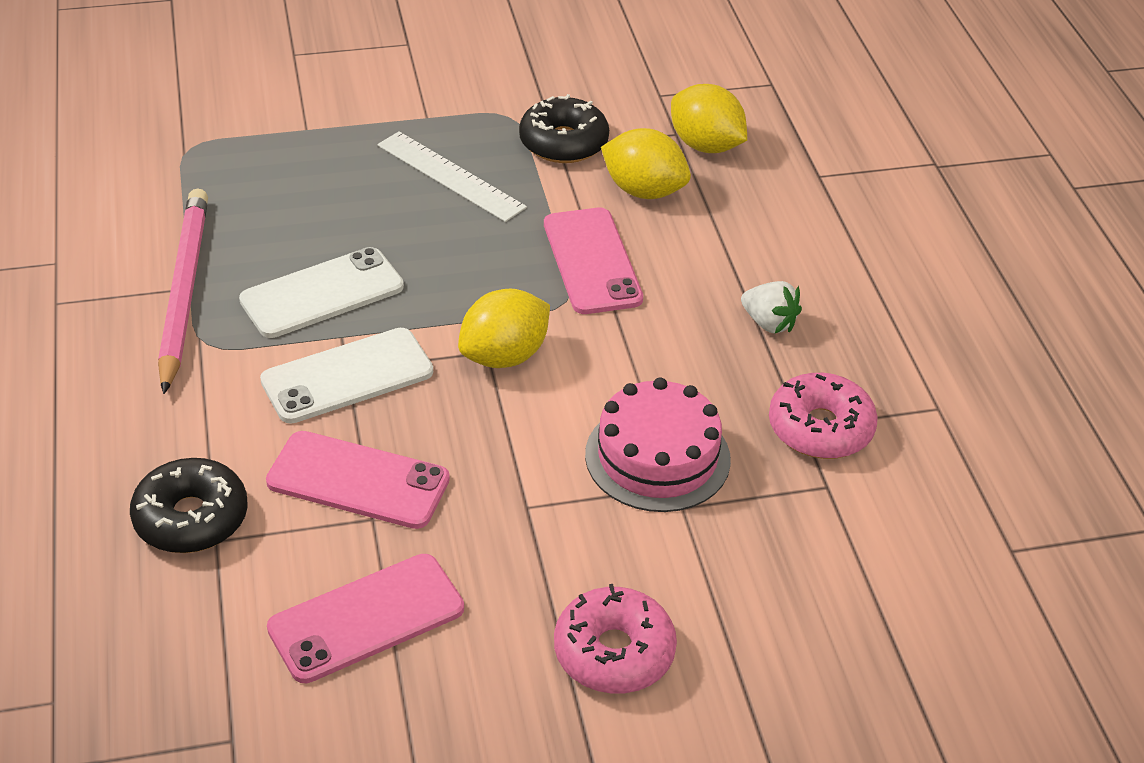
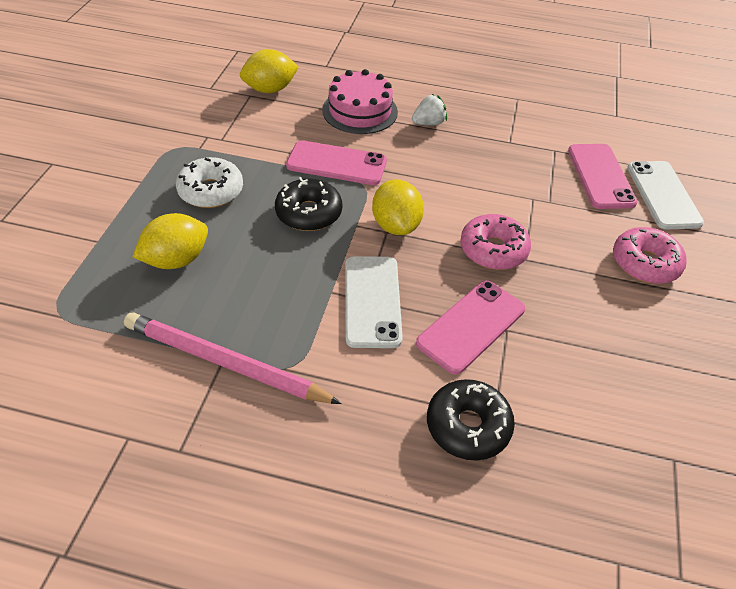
camera: 65 degrees left, 5 degrees up
white phone [239,247,404,338] -> white phone moved to [627,161,704,229]
pink phone [267,554,464,683] -> pink phone moved to [568,144,637,209]
white ruler [377,131,527,222] -> white donut [176,157,243,208]
black donut [519,94,609,163] -> black donut moved to [275,177,342,231]
pink cake [585,377,731,512] -> pink cake moved to [322,69,398,134]
yellow lemon [601,128,691,199] -> yellow lemon moved to [133,213,208,269]
pink donut [769,373,878,459] -> pink donut moved to [460,214,531,270]

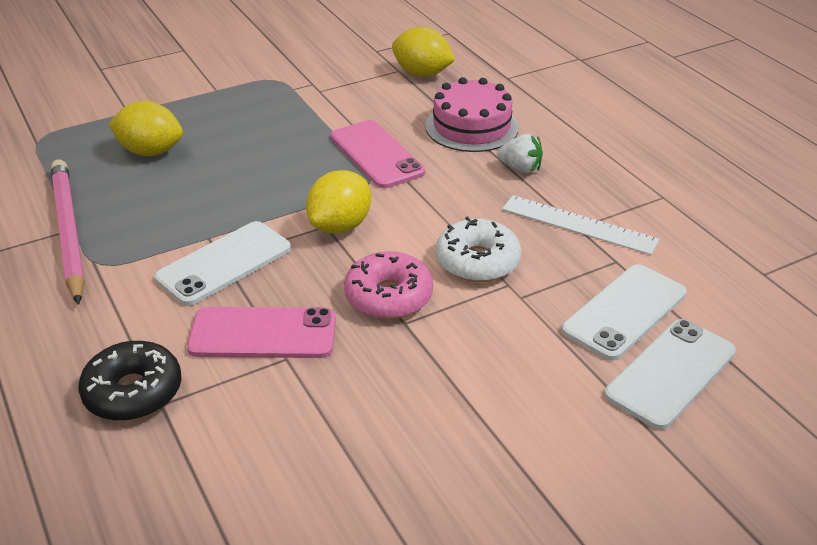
camera: 50 degrees right, 10 degrees down
white donut [176,157,243,208] -> white donut moved to [436,217,521,282]
black donut [275,177,342,231] -> none
pink phone [568,144,637,209] -> white phone [562,264,687,361]
pink donut [613,227,687,284] -> none
none -> white ruler [502,195,660,255]

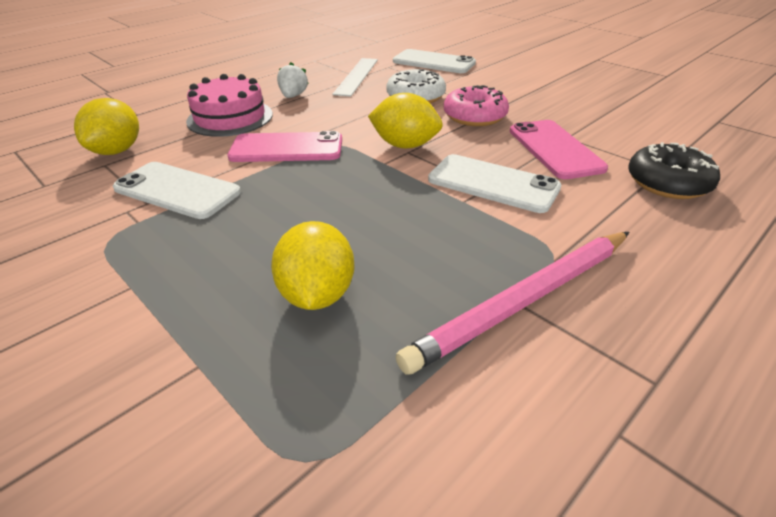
camera: 105 degrees left, 0 degrees up
pink phone [331,120,425,188] -> pink phone turned 45 degrees clockwise [227,131,342,162]
white phone [605,319,736,430] -> white phone moved to [113,162,241,219]

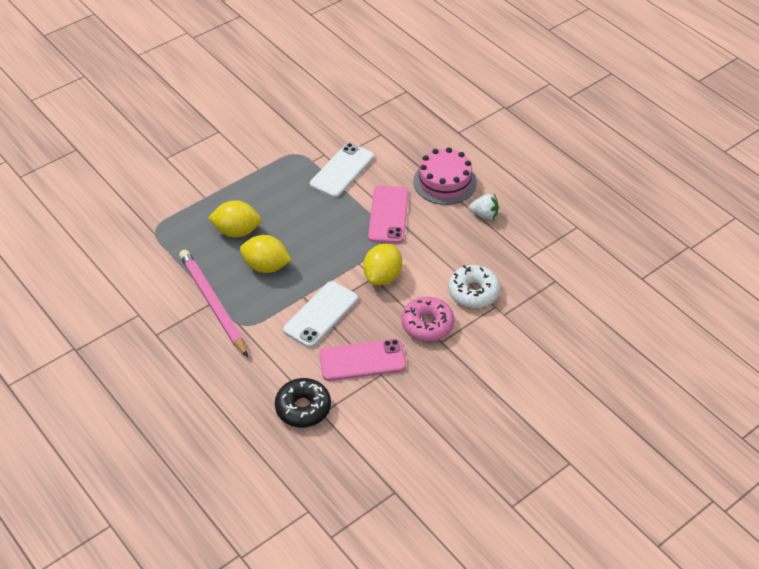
camera: 95 degrees right, 10 degrees up
yellow lemon [74,98,139,155] -> yellow lemon moved to [240,235,292,273]
white ruler [332,58,378,97] -> none
white phone [393,49,476,73] -> none

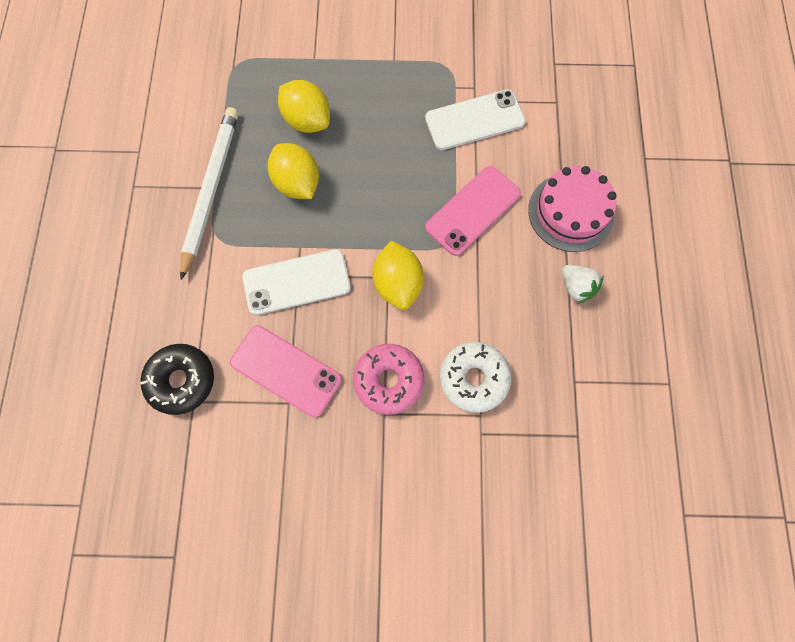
camera: 40 degrees right, 25 degrees up
pink pencil [179,250,248,357] -> white pencil [180,107,239,280]
yellow lemon [363,244,402,285] -> yellow lemon turned 75 degrees counterclockwise [372,241,424,310]

